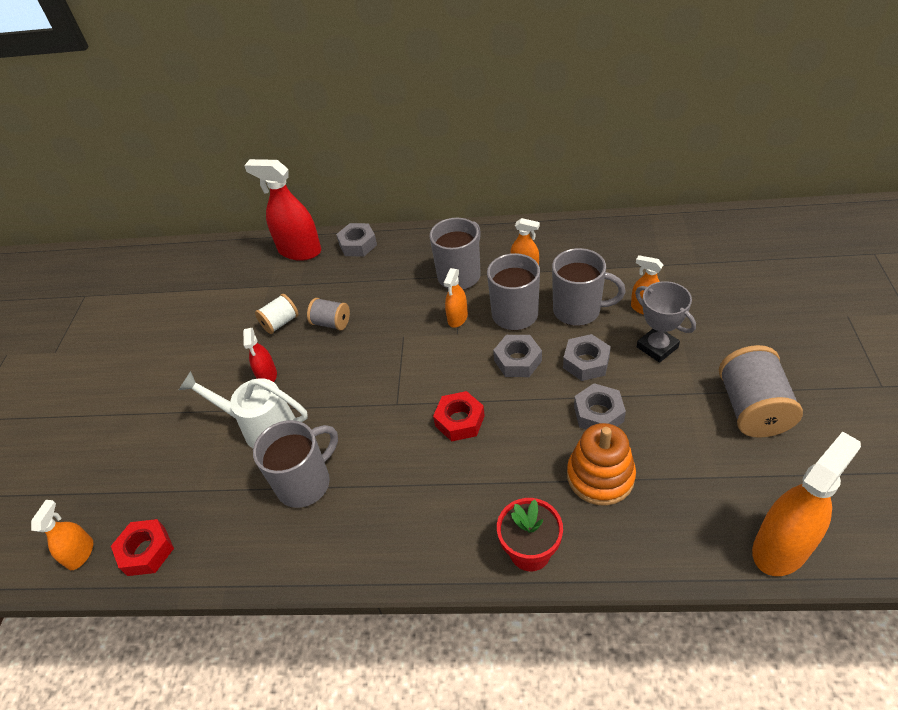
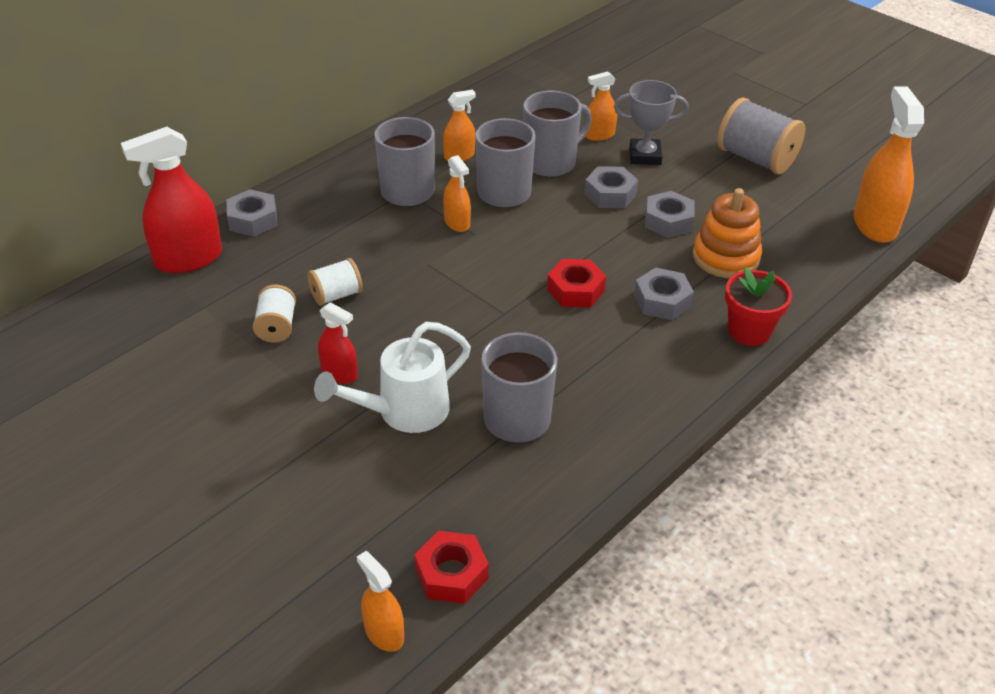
camera: 55 degrees left, 5 degrees down
grey spool [307,298,350,330] -> white spool [307,258,363,306]
grey nut [493,335,542,377] -> grey nut moved to [634,267,694,320]

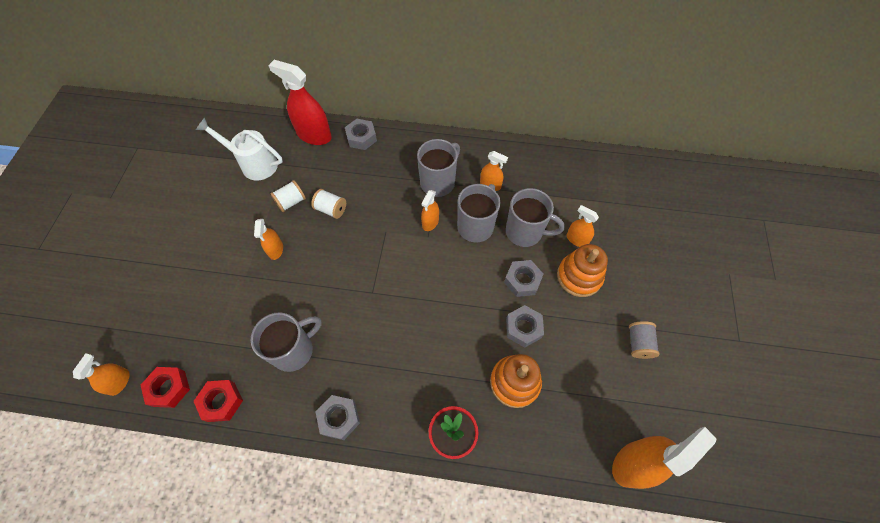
camera: 55 degrees right, 20 degrees up
white watering can [314,322,471,433] -> white watering can moved to [196,118,283,180]
red spray bottle [318,302,358,384] -> orange spray bottle [254,219,283,260]
red nut [547,259,606,308] -> red nut moved to [194,380,243,422]
grey trophy [614,80,689,165] -> orange stacking toy [557,244,608,297]
grey nut [634,267,694,320] -> grey nut moved to [316,395,360,440]
grey spool [717,98,805,174] -> grey spool [629,321,660,359], size x0.57

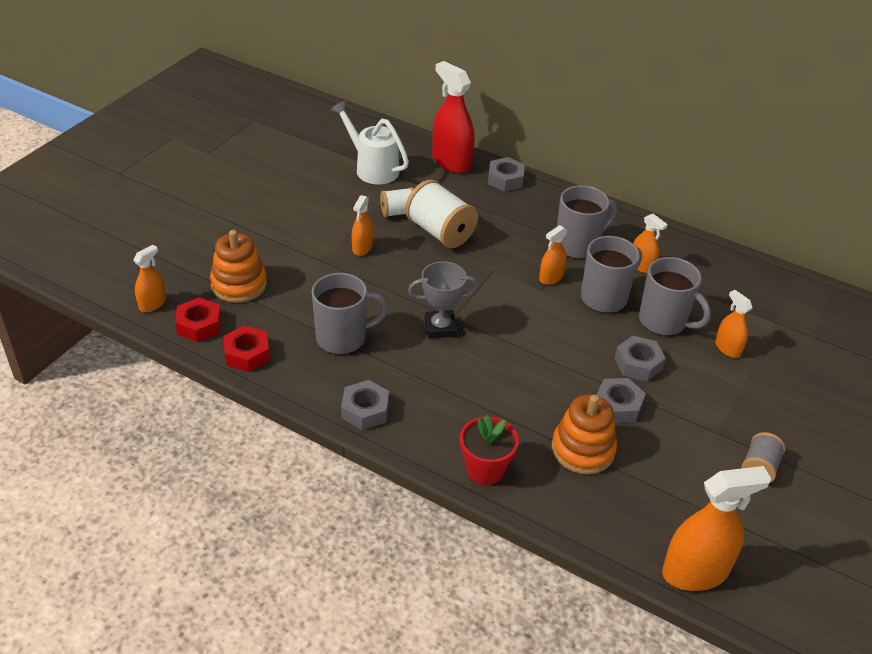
camera: 20 degrees right, 20 degrees down
white spool [311,189,346,219] -> white spool [405,179,478,248], size x1.76
orange stacking toy [557,244,608,297] -> orange stacking toy moved to [210,230,267,303]
none -> grey trophy [408,261,478,339]

